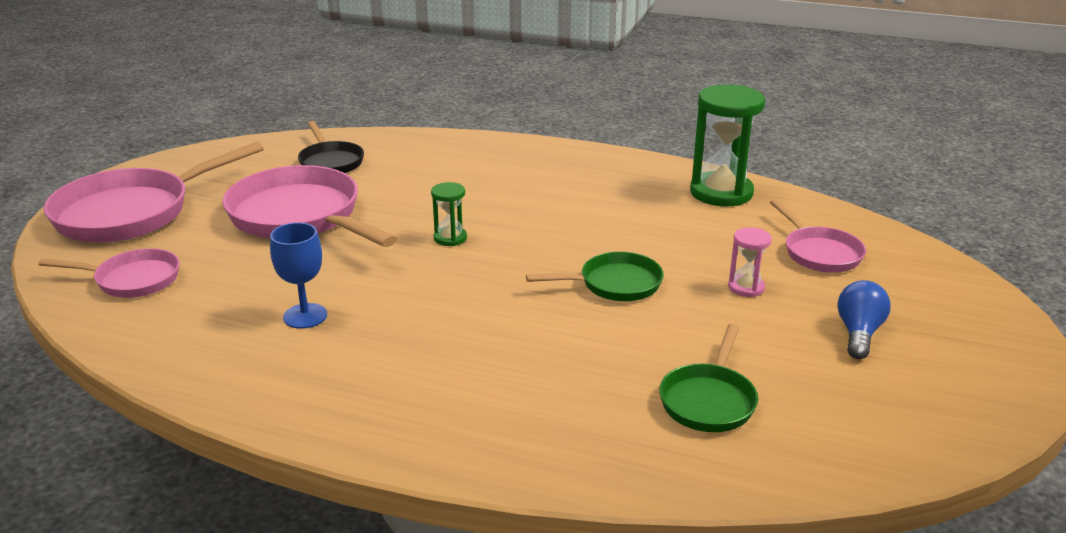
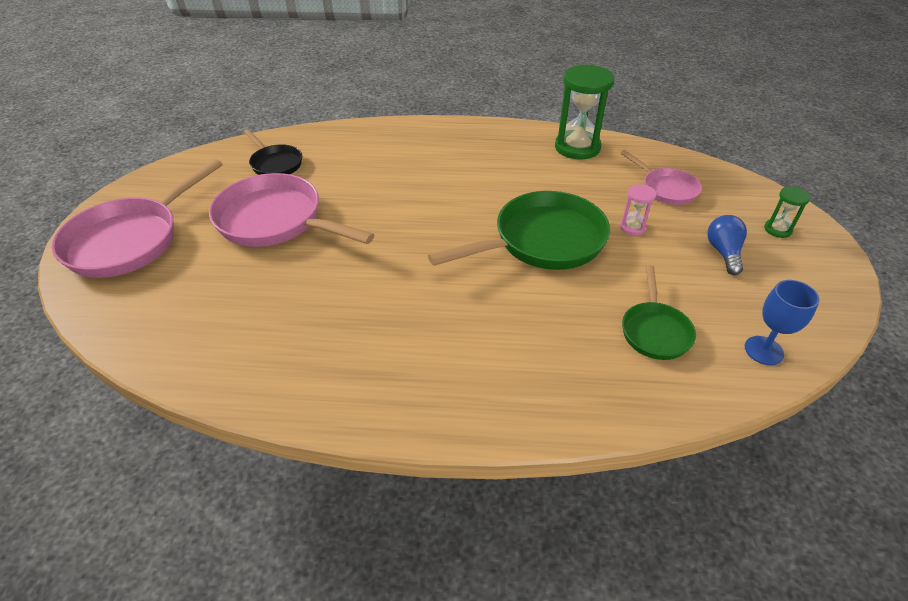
camera: 15 degrees left, 15 degrees up
pink pan [38,248,180,298] -> none
blue goblet [270,222,327,329] -> blue goblet moved to [745,280,820,365]
green hourglass [431,182,467,246] -> green hourglass moved to [764,186,810,238]
green pan [526,252,664,301] -> green pan [428,191,610,270], size x1.83

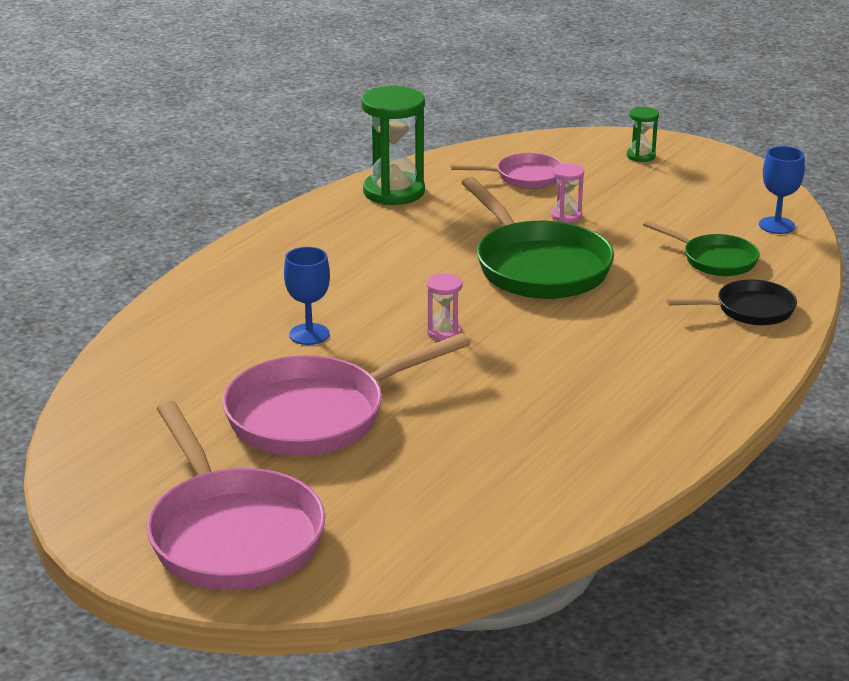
camera: 60 degrees left, 15 degrees down
black pan [244,129,302,175] -> black pan moved to [666,279,797,325]
green pan [428,191,610,270] -> green pan turned 150 degrees clockwise [461,177,614,299]
blue light bulb [707,215,747,275] -> none
none -> blue goblet [284,247,330,345]
none -> pink hourglass [427,273,462,341]

